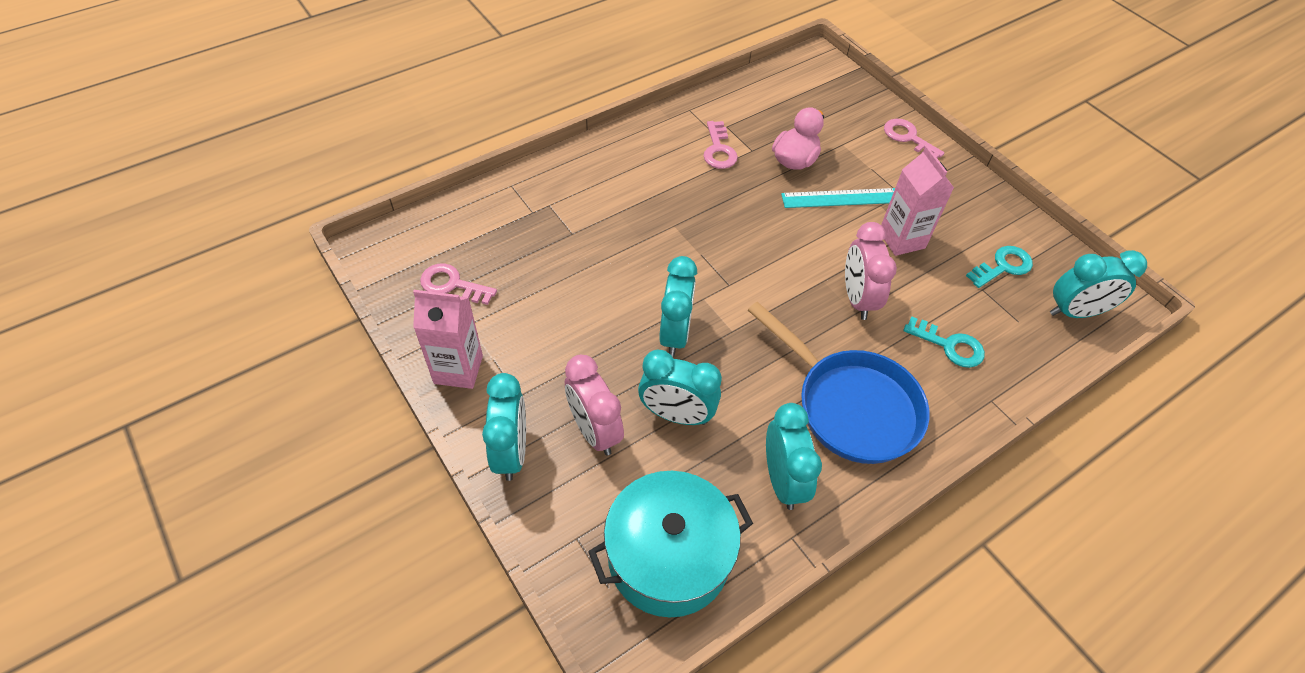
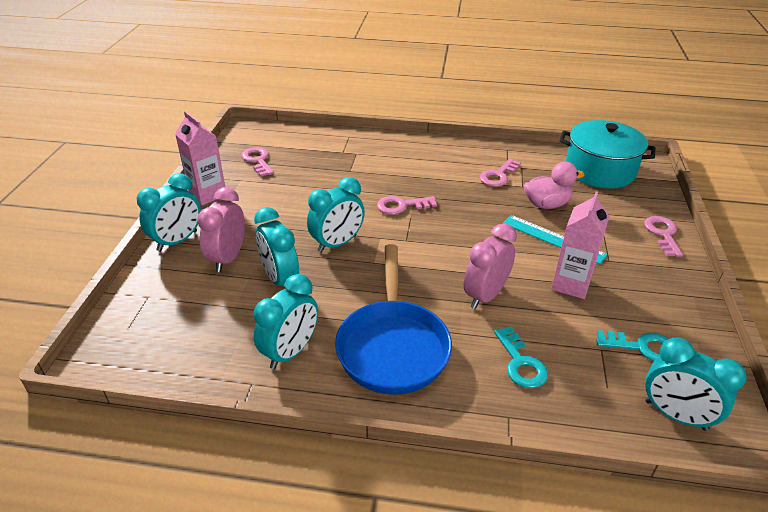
camera: 45 degrees right, 15 degrees down
turquoise pot [588,471,753,617] -> turquoise pot moved to [560,120,656,189]
none -> pink key [377,196,437,215]

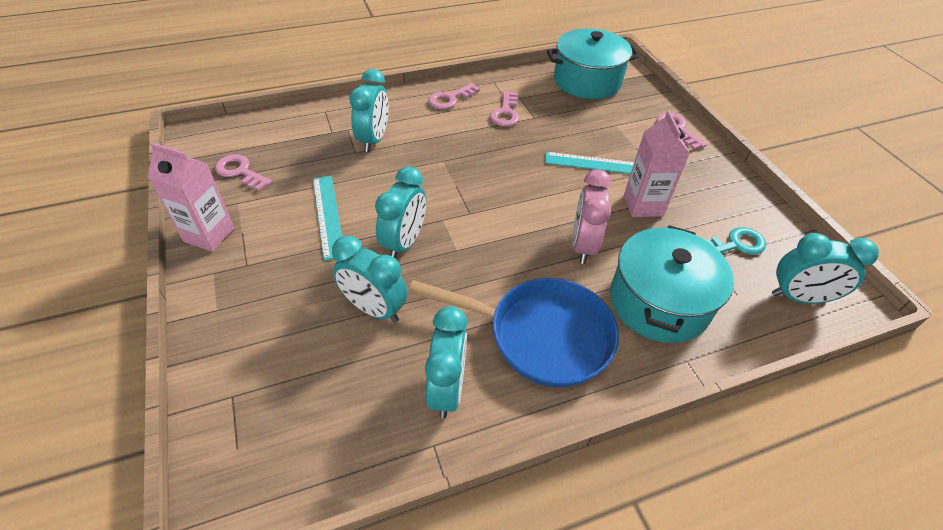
camera: 30 degrees left, 10 degrees up
turquoise clock [136,173,201,251] -> turquoise clock moved to [349,69,389,152]
pink clock [197,187,245,272] -> none
blue pan [335,244,452,395] -> blue pan turned 45 degrees counterclockwise [408,278,619,387]
pink key [377,196,437,215] -> pink key moved to [428,83,480,109]
turquoise key [494,327,548,388] -> turquoise pot [610,225,734,343]
pink duck [524,162,584,209] -> none
none -> turquoise ruler [313,176,342,260]

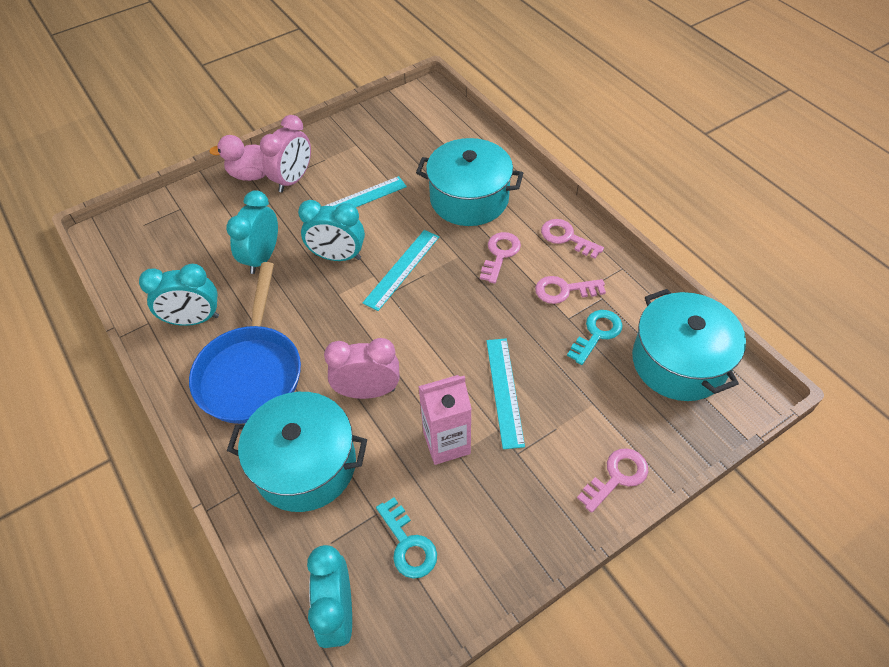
camera: 80 degrees right, 5 degrees up
pink carton [148,142,234,252] -> none
pink key [215,154,272,191] -> pink key moved to [480,232,521,284]
turquoise clock [349,69,389,152] -> turquoise pot [416,138,523,226]
none -> pink duck [209,135,266,181]
none -> pink clock [260,115,311,192]
none -> turquoise ruler [362,230,439,311]
none -> turquoise key [567,310,623,365]

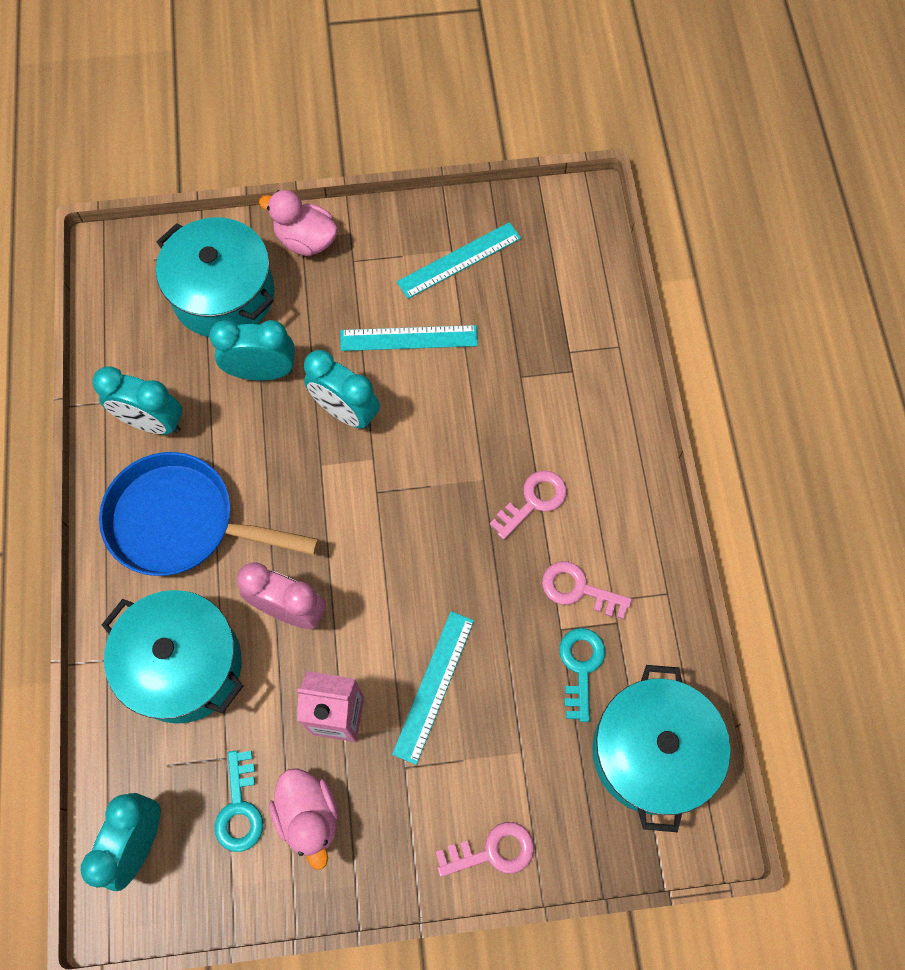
camera: 25 degrees right, 15 degrees up
blue pan [189,262,301,424] -> blue pan turned 75 degrees clockwise [99,452,319,576]
turquoise clock [226,190,278,274] -> turquoise clock turned 45 degrees clockwise [209,320,295,381]
pink clock [260,115,311,192] -> none
turquoise ruler [362,230,439,311] -> turquoise ruler moved to [397,222,521,299]
turquoise pot [416,138,523,226] -> turquoise pot moved to [156,217,275,337]
pink key [541,219,604,259] -> none
turquoise key [567,310,623,365] -> turquoise key turned 60 degrees counterclockwise [559,628,605,722]
none -> pink duck [269,768,338,870]

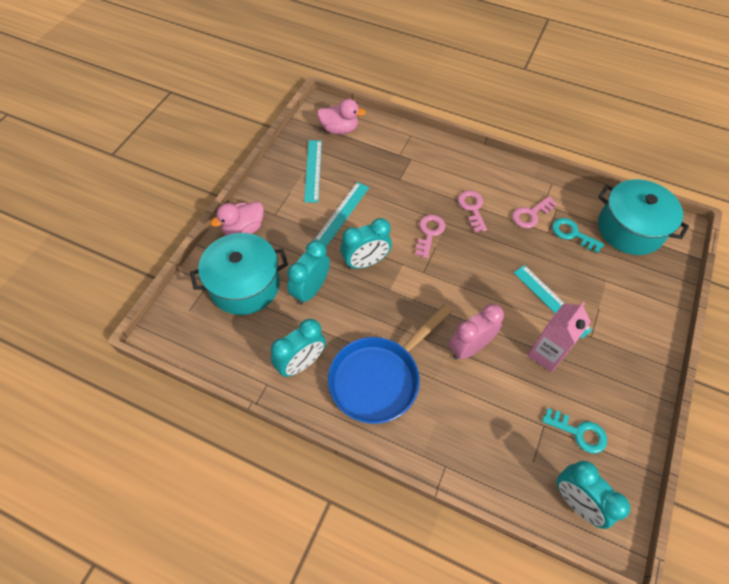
camera: 60 degrees left, 10 degrees down
turquoise pot [102,590,243,724] -> none
pink duck [269,768,338,870] -> pink duck moved to [317,99,366,134]
pink key [436,822,534,877] -> pink key moved to [415,215,445,258]

